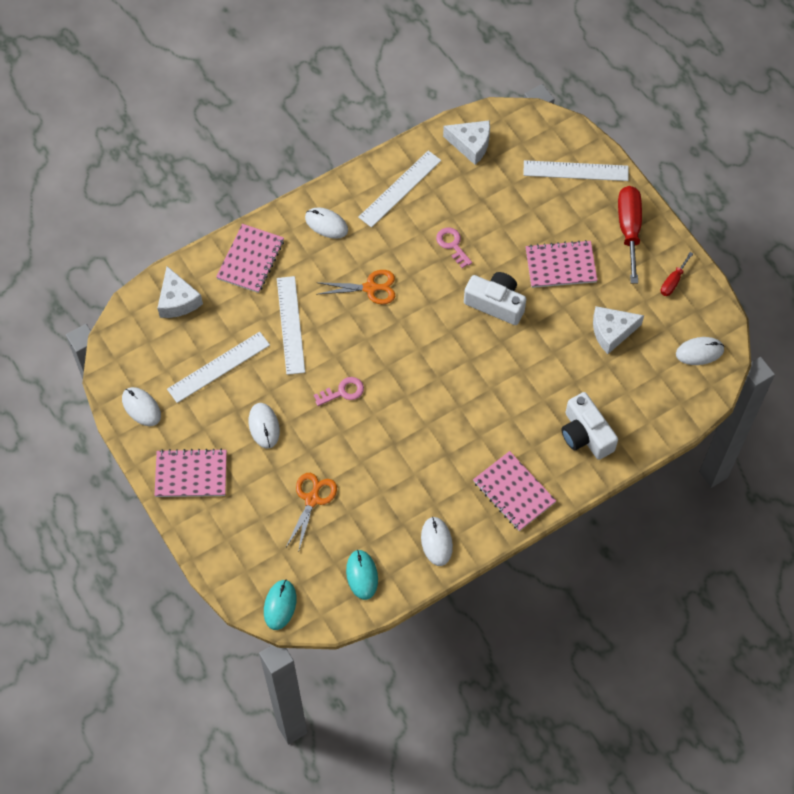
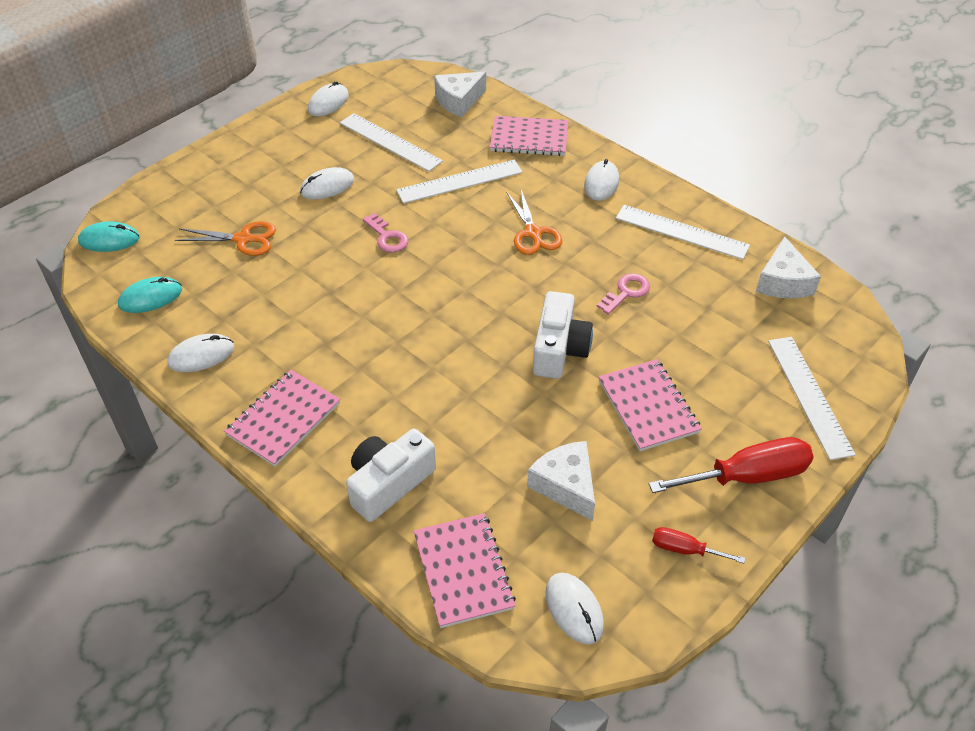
camera: 75 degrees right, 15 degrees down
pink notebook [154,449,227,497] -> pink notebook moved to [414,513,516,628]

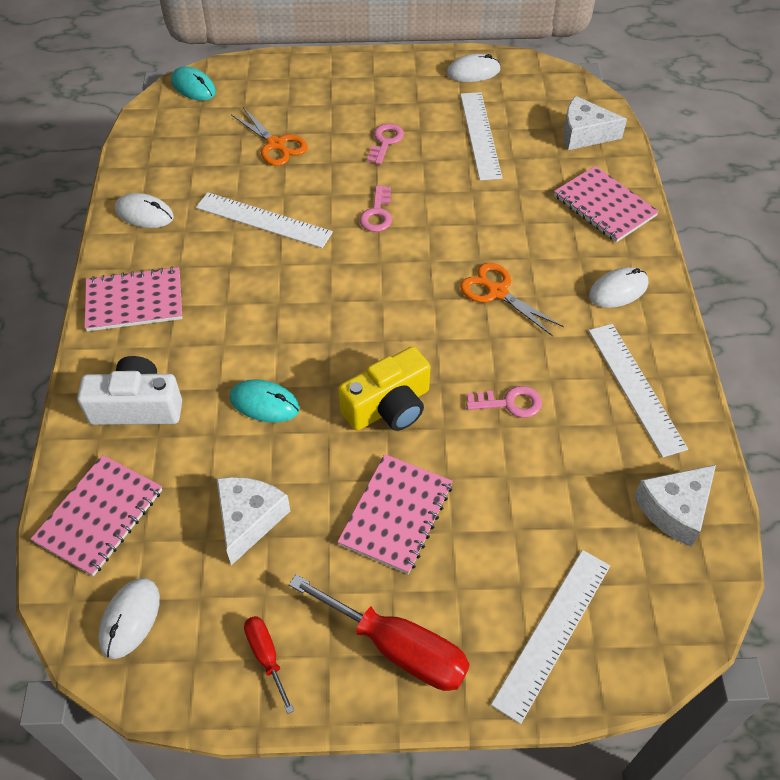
camera: 45 degrees right, 5 degrees up
turquoise mouse [118,277,182,313] -> turquoise mouse moved to [230,379,300,423]
white mouse [300,167,354,200] -> pink key [367,123,404,165]
white ruler [396,160,523,204] -> white ruler moved to [196,192,333,248]
orange scissors [506,190,562,255] -> orange scissors turned 105 degrees clockwise [460,263,564,336]
white camera [533,291,593,379] -> yellow camera [338,346,431,431]

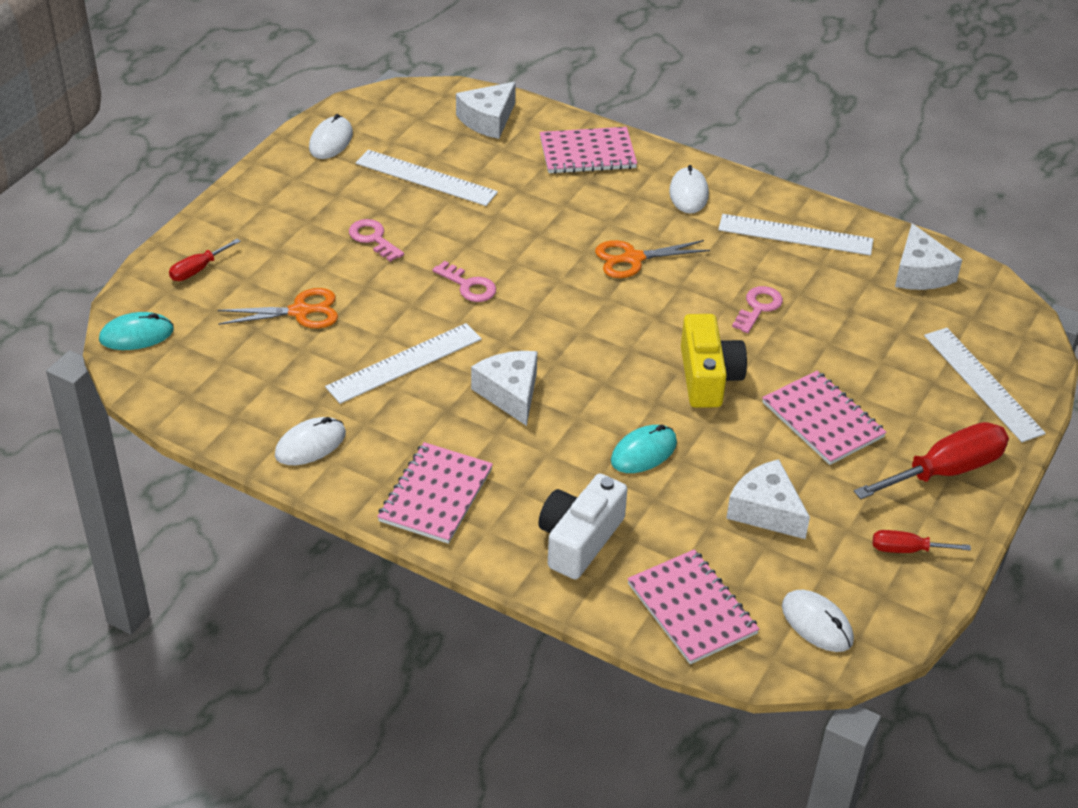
camera: 60 degrees left, 10 degrees down
none -> red screwdriver [169,238,241,281]
none -> white cheese [471,351,537,426]

